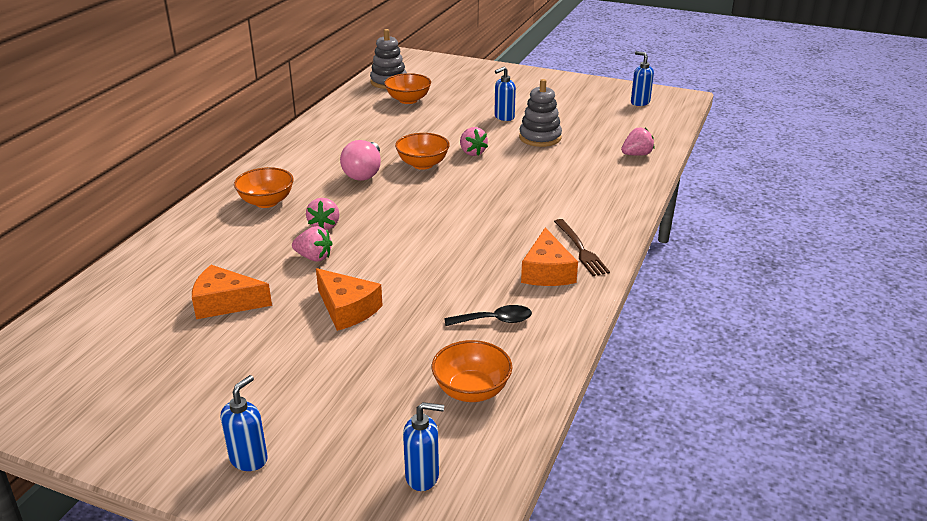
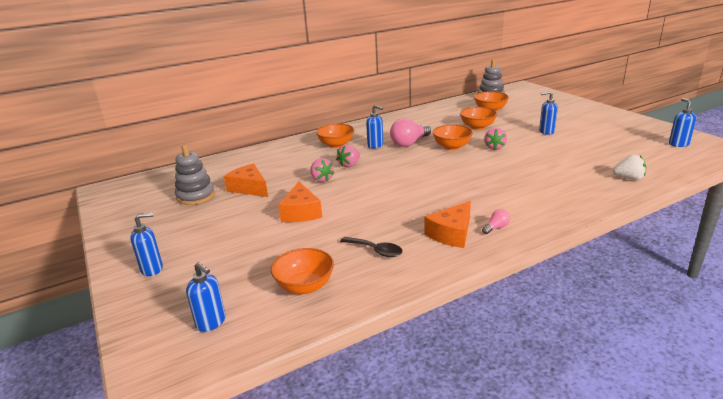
camera: 40 degrees right, 5 degrees down
grey stacking toy [519,79,562,147] -> grey stacking toy moved to [175,145,215,205]
brown fork [554,219,610,276] -> pink light bulb [482,209,510,234]
pink strawberry [621,127,654,156] -> white strawberry [612,155,646,180]
none -> blue soap dispenser [366,105,383,149]
none -> orange bowl [460,107,498,130]

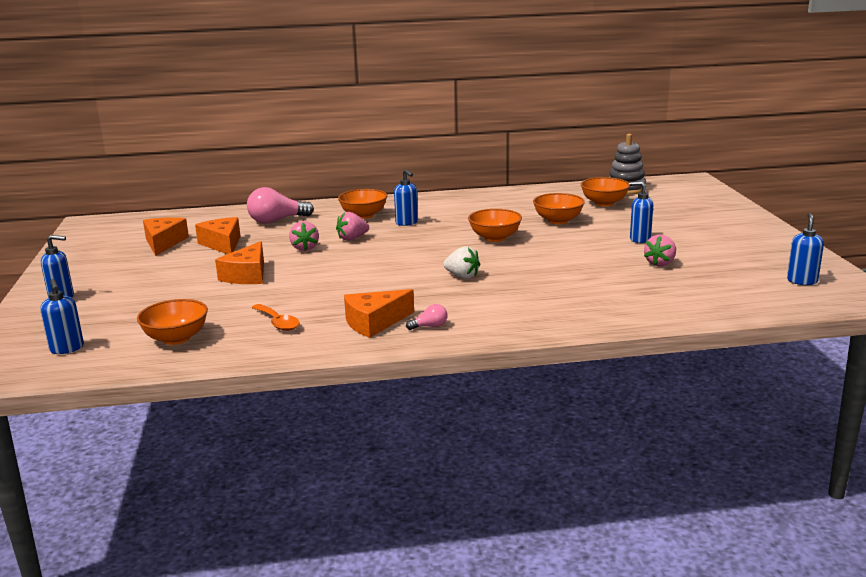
camera: 20 degrees right, 5 degrees down
grey stacking toy [175,145,215,205] -> orange cheese [143,217,189,256]
black spoon [340,237,403,257] -> orange spoon [251,304,300,331]
pink light bulb [390,118,431,147] -> pink light bulb moved to [247,187,314,224]
pink strawberry [484,128,507,150] -> pink strawberry moved to [644,235,676,266]
white strawberry [612,155,646,180] -> white strawberry moved to [443,246,480,279]

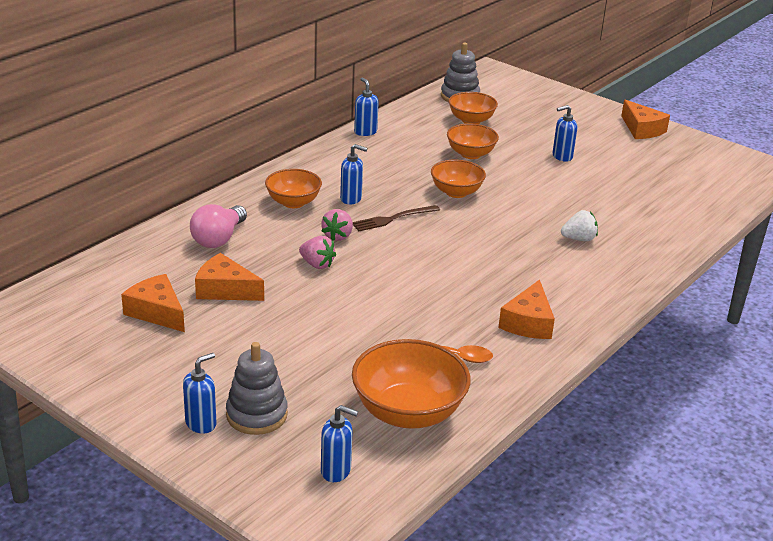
camera: 45 degrees left, 10 degrees up
orange bowl [137,299,208,345] -> orange bowl [352,339,471,429], size x1.60
orange cheese [215,241,264,284] -> orange cheese moved to [621,99,670,139]
pink light bulb [406,304,447,330] -> none
white strawberry [443,246,480,279] -> white strawberry moved to [561,210,598,241]
pink strawberry [644,235,676,266] -> none
blue soap dispenser [787,213,824,285] -> blue soap dispenser moved to [354,78,379,136]
none -> grey stacking toy [226,342,288,435]
none -> brown fork [353,205,440,231]

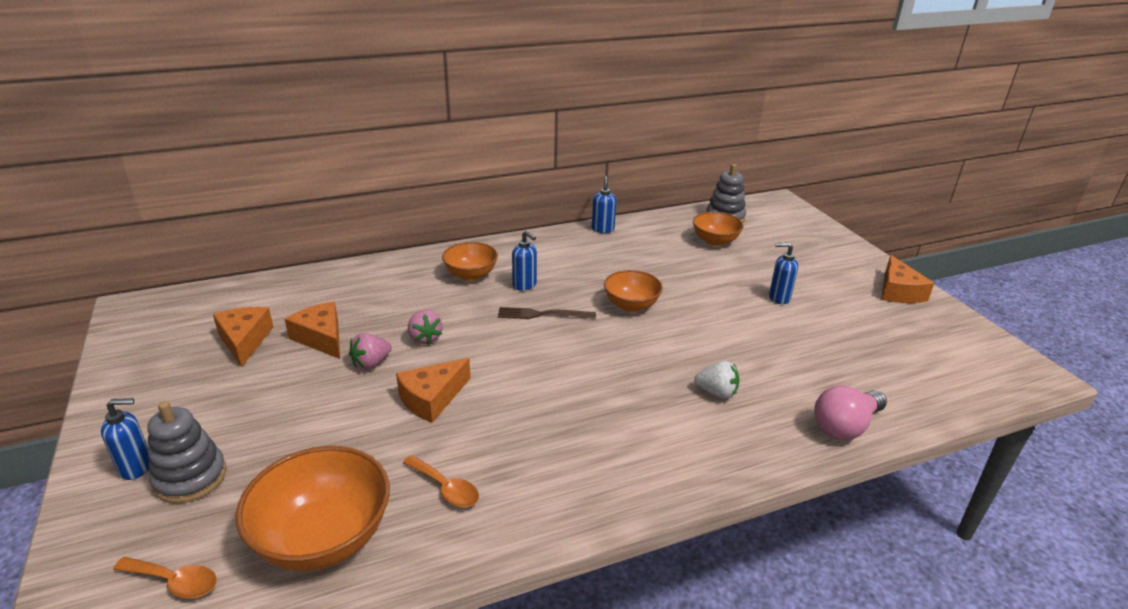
camera: 30 degrees right, 0 degrees up
pink light bulb [190,204,247,248] -> pink light bulb moved to [814,386,887,440]
pink strawberry [321,209,353,241] -> pink strawberry moved to [349,333,392,369]
blue soap dispenser [321,405,358,482] -> orange spoon [113,557,217,598]
orange bowl [447,124,499,159] -> none
orange cheese [498,279,555,339] -> orange cheese moved to [396,358,471,423]

